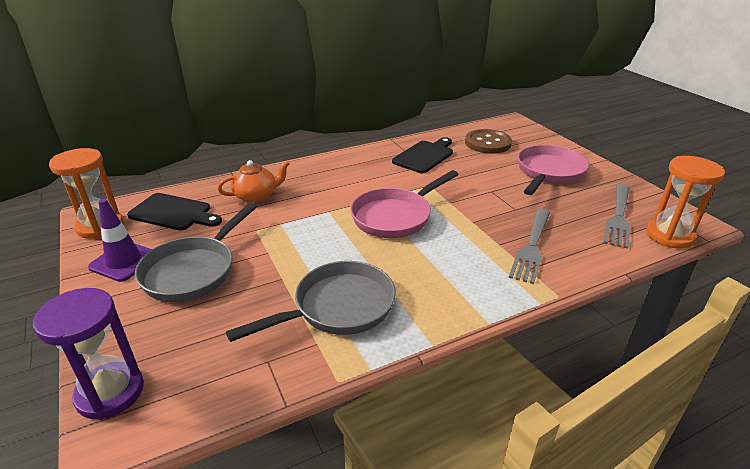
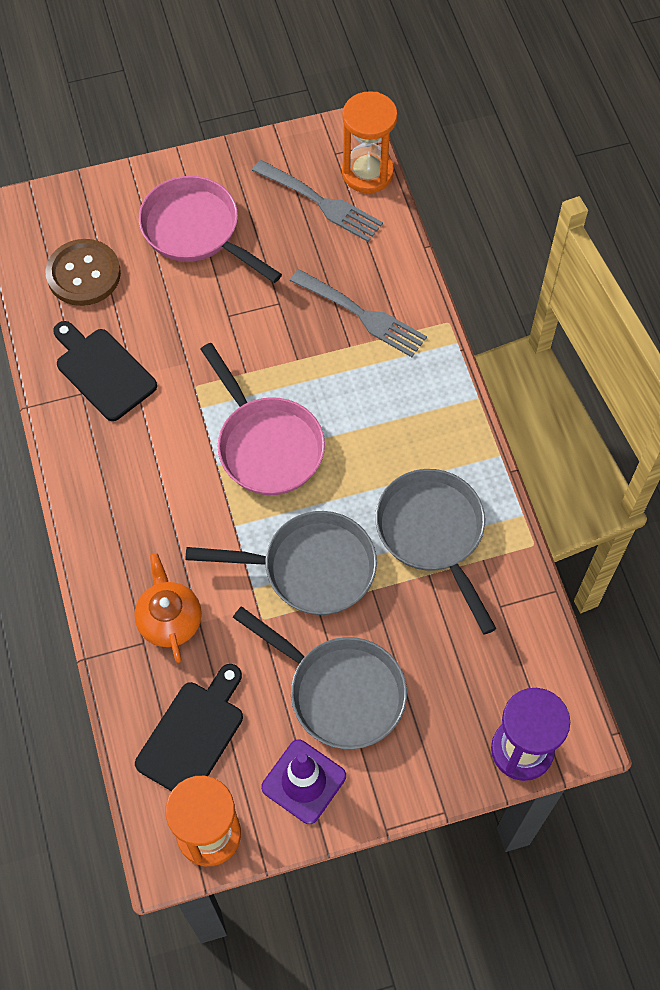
camera: 80 degrees left, 30 degrees up
none -> grey pan [185,511,377,615]

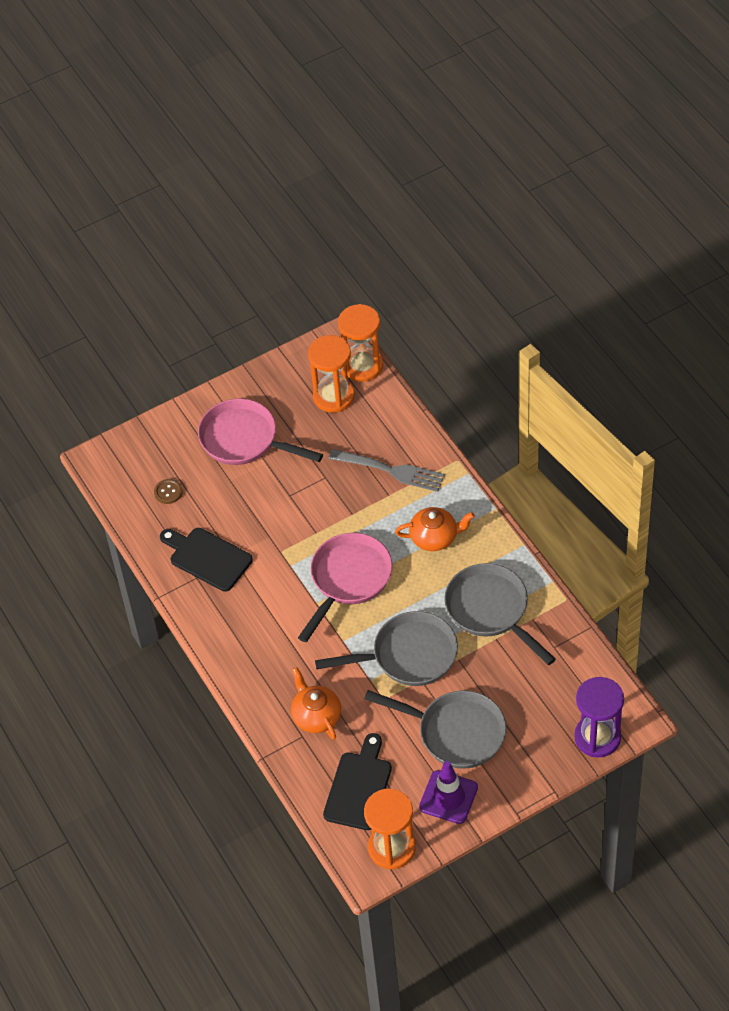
camera: 10 degrees left, 10 degrees down
brown button [46,239,121,306] -> brown button [154,479,183,504], size x0.49
pink pan [200,343,325,495] -> pink pan turned 105 degrees counterclockwise [298,533,393,642]
grey fork [252,160,383,242] -> orange hourglass [308,335,355,413]
none -> orange teapot [395,507,475,551]

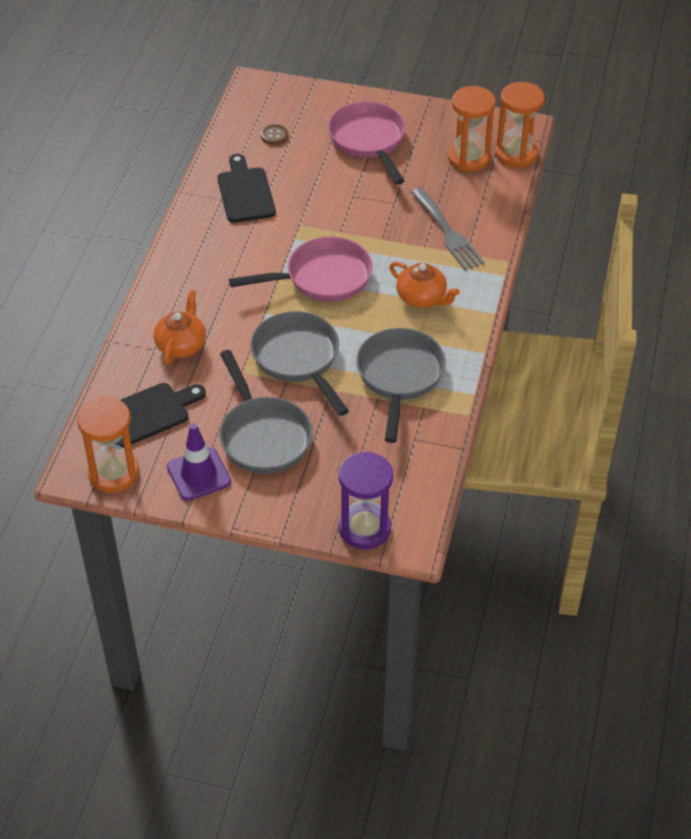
camera: 40 degrees right, 5 degrees down
grey pan [315,611,458,686] -> grey pan turned 150 degrees counterclockwise [250,311,349,416]

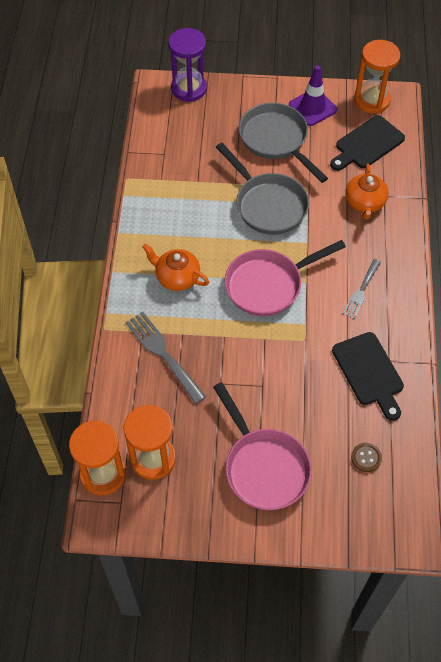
camera: 170 degrees right, 10 degrees up
grey pan [356,328,446,443] -> none
none -> grey fork [342,259,381,319]

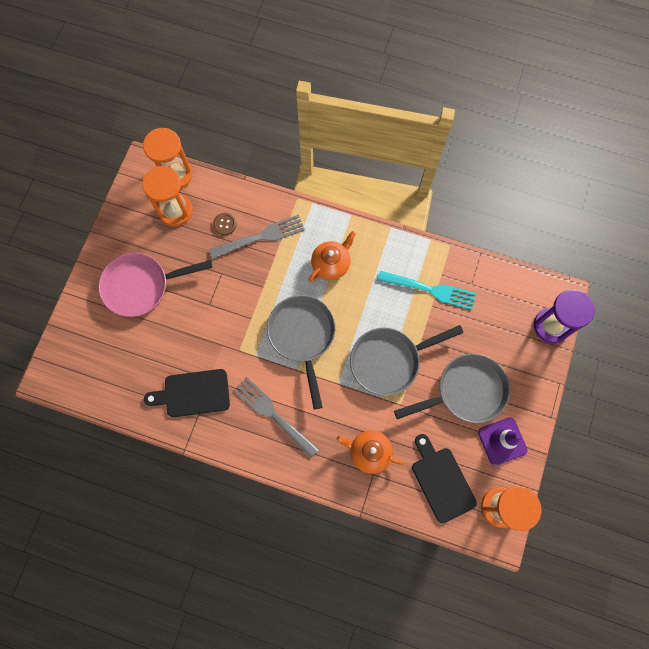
camera: 105 degrees right, 15 degrees up
pink pan [225,240,346,316] -> grey pan [267,295,336,410]
grey fork [342,259,381,319] -> grey fork [234,377,319,458], size x1.53
brown button [351,443,382,472] -> brown button moved to [213,213,236,235]
none -> turquoise fork [377,271,476,310]

